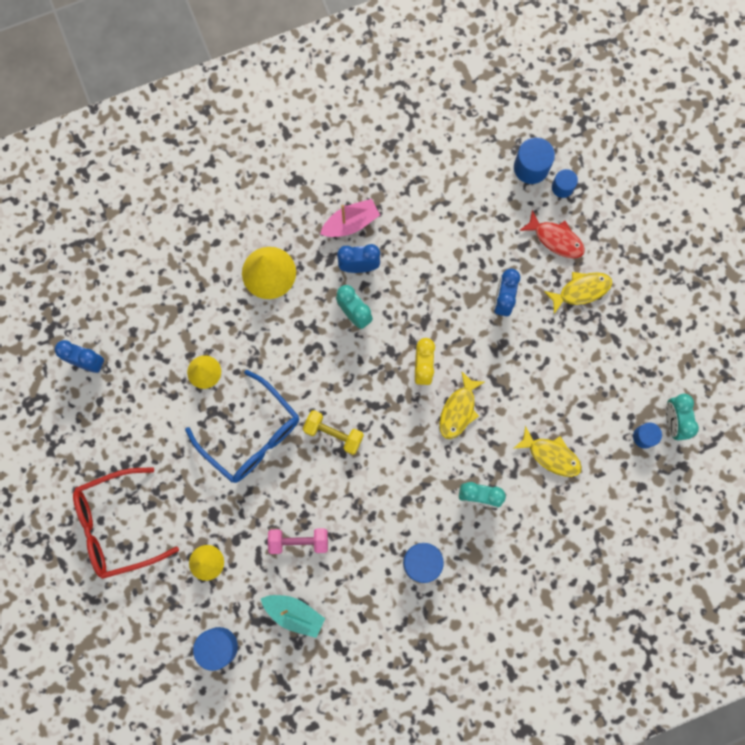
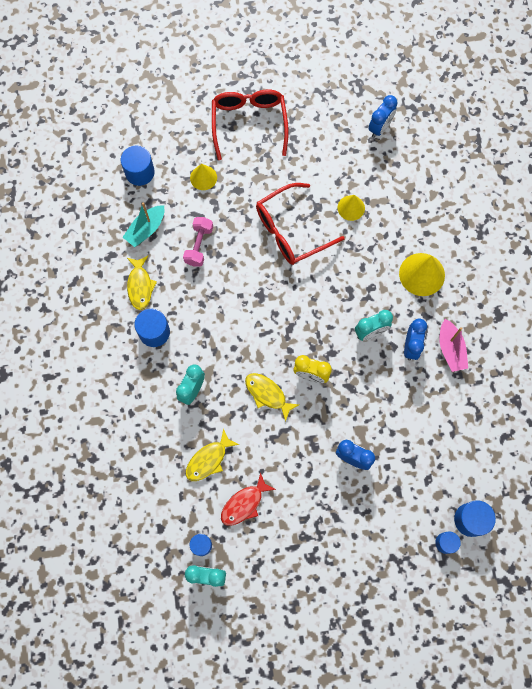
camera: 105 degrees right, 5 degrees down
blue glasses [185,370,299,483] -> red glasses [256,183,345,265]
yellow dumbbell [303,410,364,455] -> none
red fish [519,210,585,258] -> red fish moved to [221,472,276,526]
yellow fish [544,272,612,314] -> yellow fish moved to [127,256,157,310]

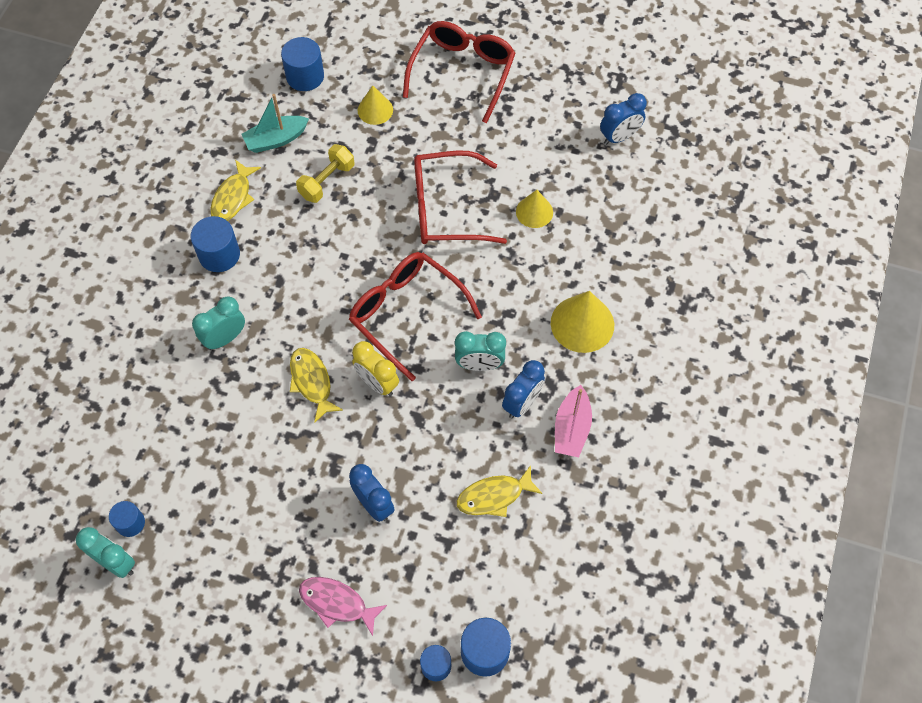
camera: 25 degrees right, 10 degrees down
pink dumbbell [183,217,213,267] -> yellow dumbbell [296,144,354,203]
yellow fish [186,428,239,481] -> yellow fish moved to [457,465,543,517]
red fish [221,472,276,526] -> none
none -> pink fish [299,577,387,636]
none -> red glasses [349,252,482,381]

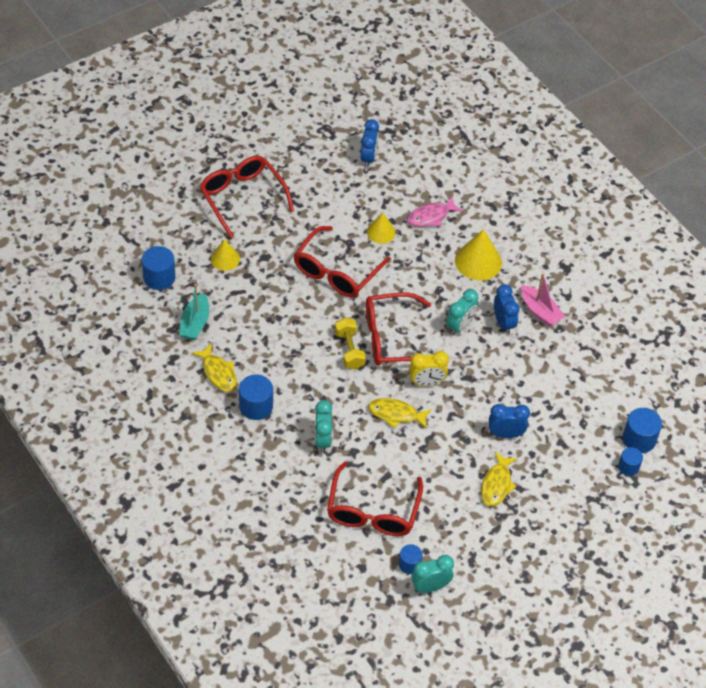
camera: 55 degrees left, 10 degrees down
yellow dumbbell [296,144,354,203] -> yellow dumbbell moved to [335,318,366,369]
pink fish [299,577,387,636] -> pink fish moved to [407,197,463,227]
yellow fish [457,465,543,517] -> yellow fish moved to [481,451,518,507]
none -> red glasses [327,462,423,536]

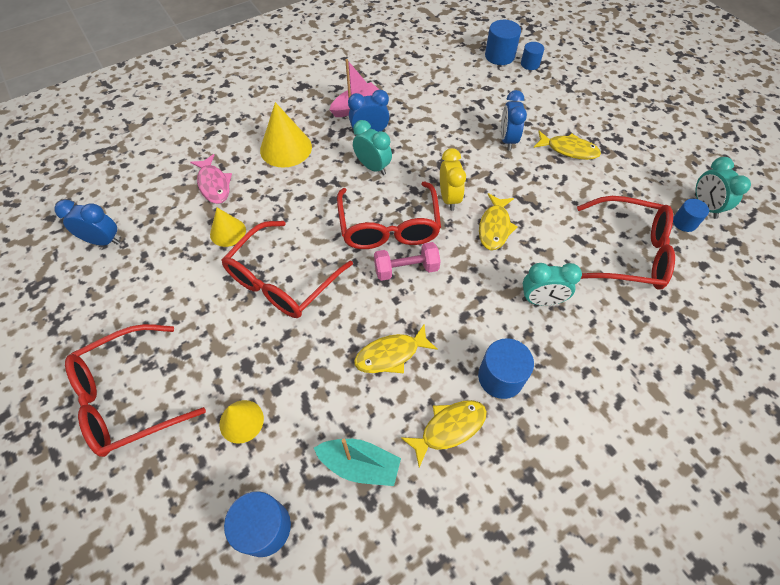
camera: 85 degrees left, 5 degrees up
red glasses [294,226,391,297] -> red glasses turned 90 degrees clockwise [222,221,353,318]
yellow dumbbell [335,318,366,369] -> pink dumbbell [374,242,441,281]
none -> yellow fish [354,324,438,373]

